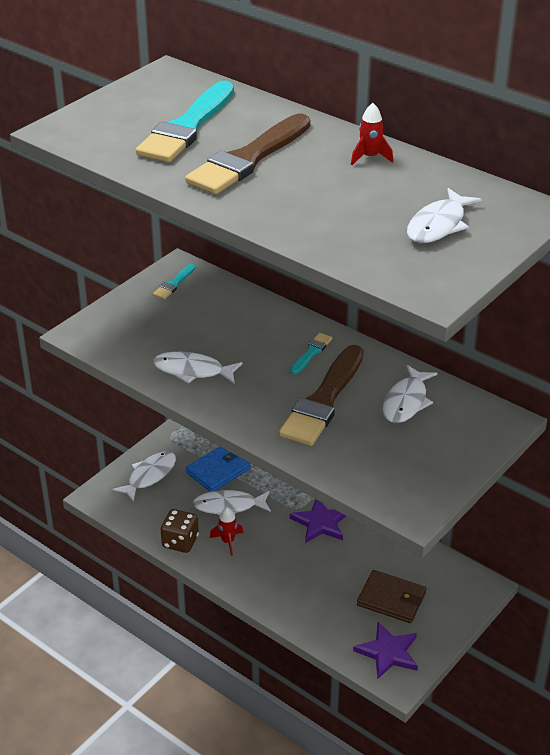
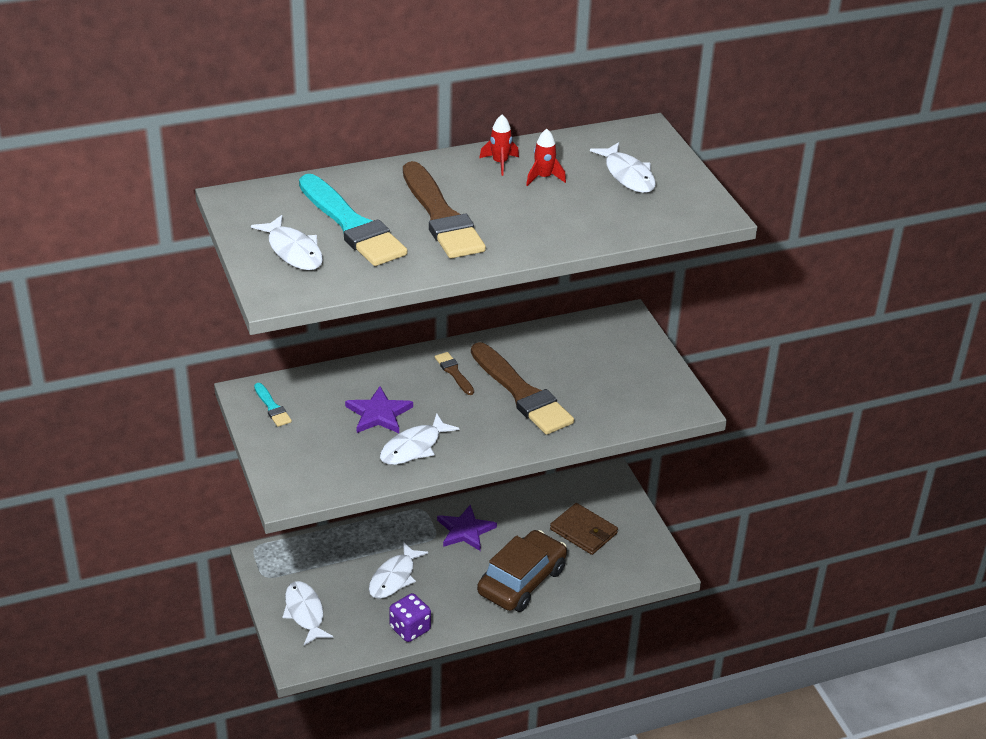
camera: 60 degrees left, 0 degrees up
brown dice [161,509,199,553] -> purple dice [389,593,431,642]
blue wallet [186,447,251,492] -> none
red rocket [210,507,243,556] -> red rocket moved to [526,129,566,186]
turquoise brush [290,333,332,374] -> brown brush [435,352,474,395]
purple star [353,622,418,679] -> purple star moved to [345,386,413,433]
brown wallet [357,570,426,623] -> brown wallet turned 75 degrees clockwise [550,503,618,555]
white fish [383,365,437,423] -> white fish moved to [251,215,323,270]
none -> brown car [477,530,567,612]

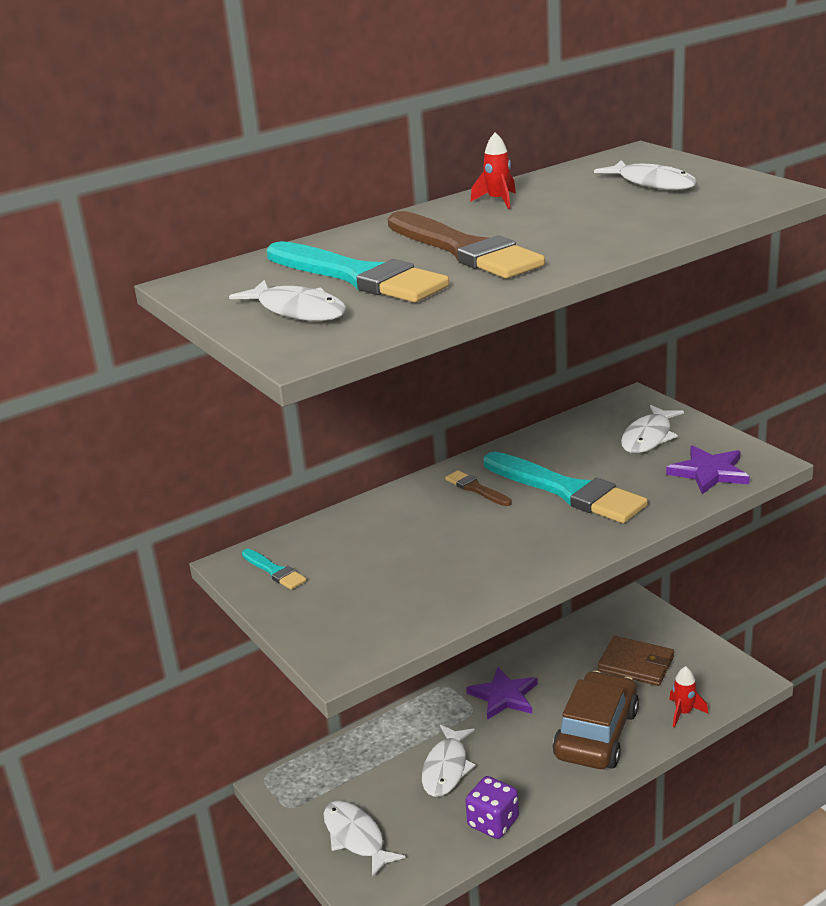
camera: 10 degrees left, 10 degrees down
purple star [345,386,413,433] -> purple star moved to [666,445,750,494]
white fish [380,413,459,465] -> white fish moved to [621,405,684,453]
brown brush [471,342,574,435] -> turquoise brush [484,452,648,523]
red rocket [526,129,566,186] -> red rocket moved to [669,666,708,727]

